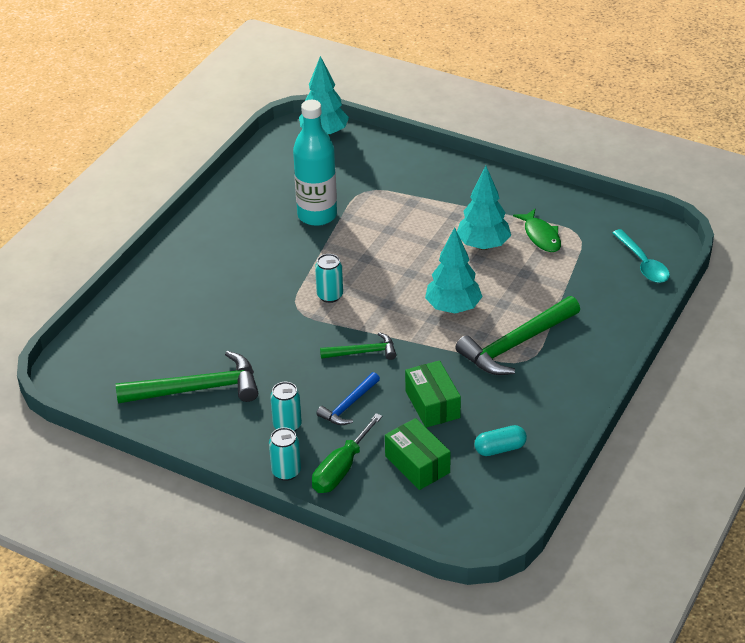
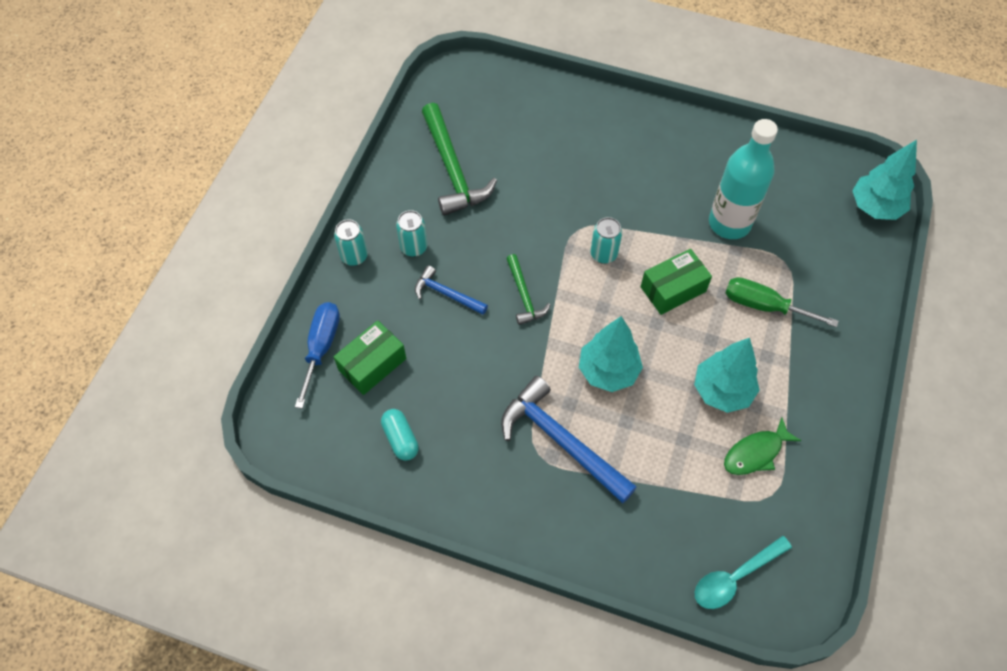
camera: 80 degrees right, 20 degrees up
green screwdriver [312,413,382,493] -> green screwdriver moved to [725,277,838,327]
green box [405,360,461,428] -> green box moved to [641,249,712,315]
green hammer [455,296,580,375] -> blue hammer [501,376,637,503]
none -> blue screwdriver [295,302,340,409]

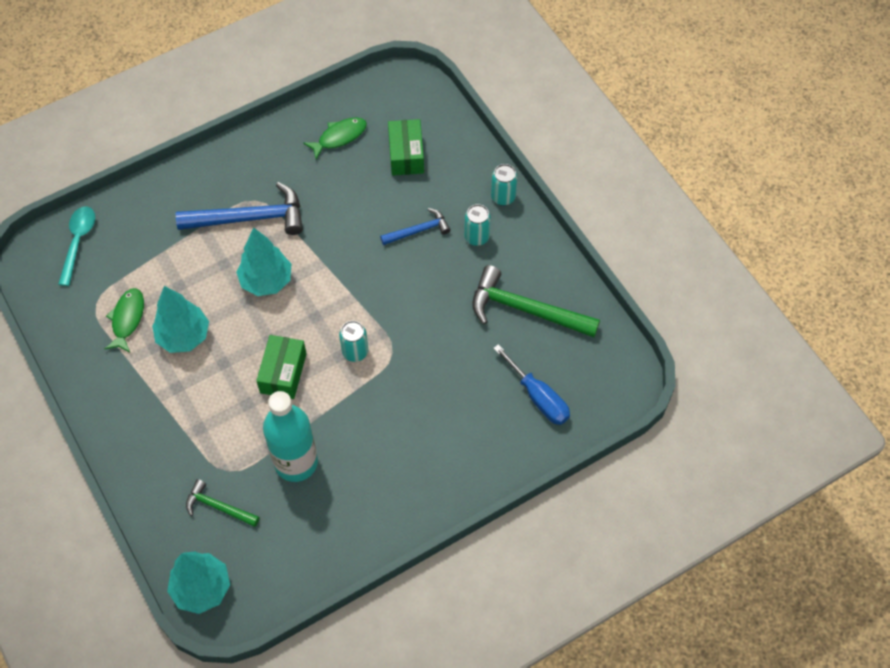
camera: 130 degrees right, 0 degrees up
blue screwdriver [295,302,340,409] -> blue screwdriver moved to [493,344,570,425]
turquoise capsule [381,409,419,461] -> green fish [303,117,367,159]
green hammer [506,254,551,325] -> green hammer moved to [186,479,259,527]
green screwdriver [725,277,838,327] -> none

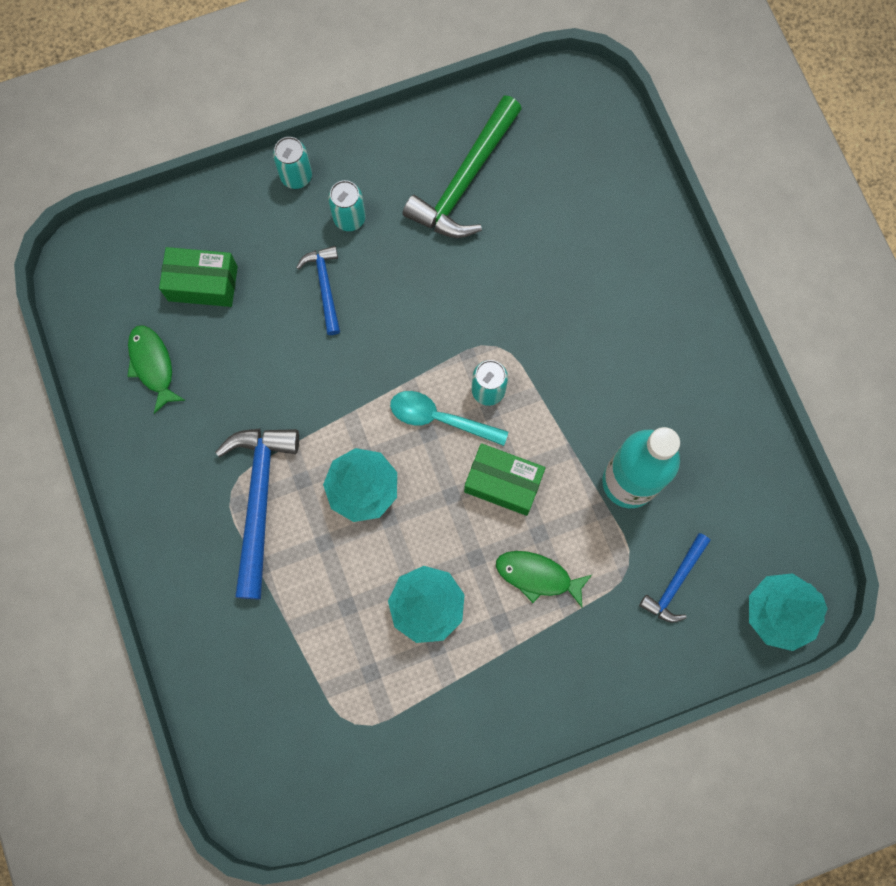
camera: 80 degrees left, 15 degrees up
turquoise spoon [58,206,95,286] -> turquoise spoon moved to [390,391,508,446]
green fish [105,288,144,352] -> green fish moved to [496,551,593,607]
green hammer [186,479,259,527] -> blue hammer [639,533,710,623]
blue screwdriver [493,344,570,425] -> none

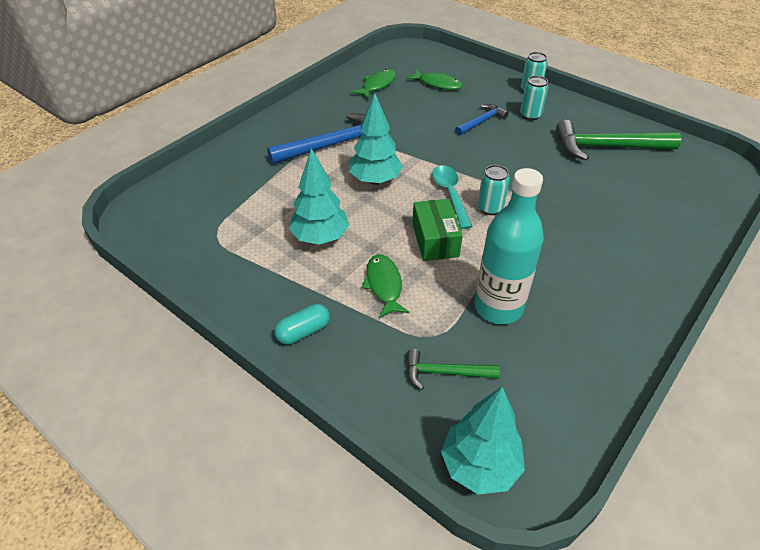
camera: 60 degrees right, 30 degrees down
green box [159,247,238,307] -> green fish [407,69,463,90]
blue hammer [639,533,710,623] -> green hammer [407,349,500,390]
none -> turquoise capsule [274,304,330,345]

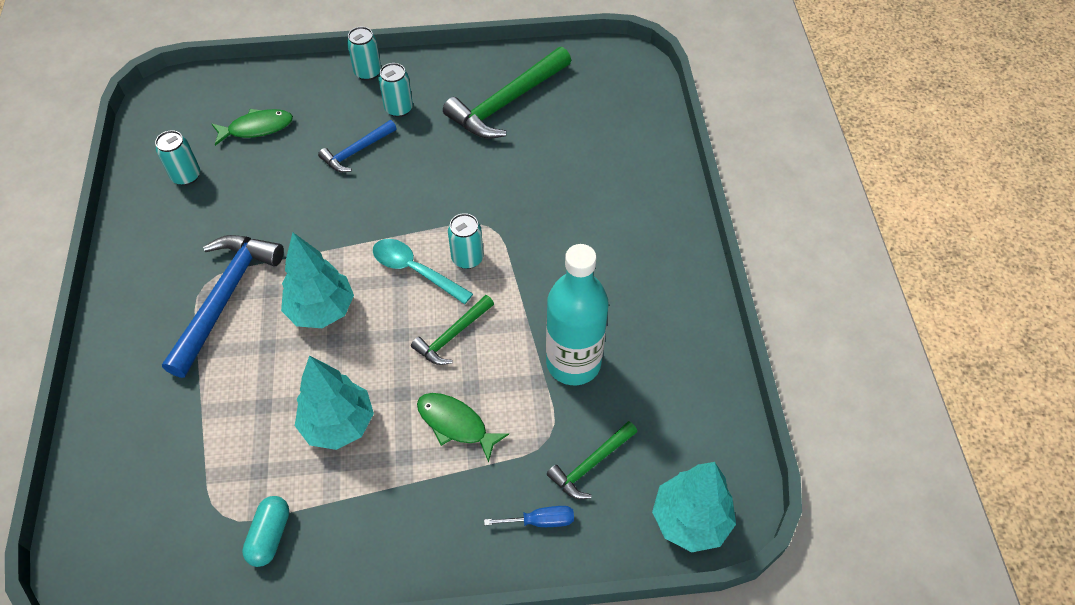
camera: 45 degrees left, 10 degrees up
turquoise capsule [274,304,330,345] -> turquoise capsule moved to [242,496,289,567]
green fish [352,69,396,99] -> turquoise can [155,130,200,186]
green box [412,199,463,261] -> green hammer [411,295,494,365]
blue hammer [455,104,509,135] -> blue hammer turned 135 degrees counterclockwise [318,120,397,172]
none -> blue screwdriver [484,506,574,527]

